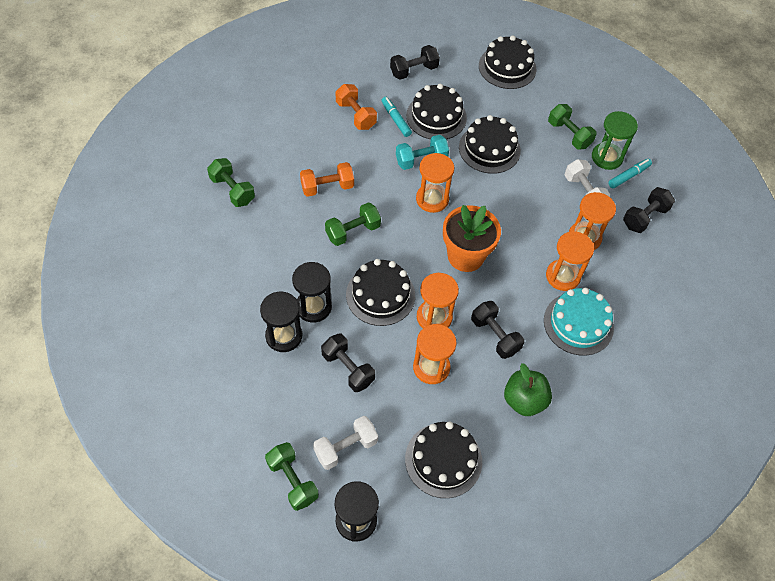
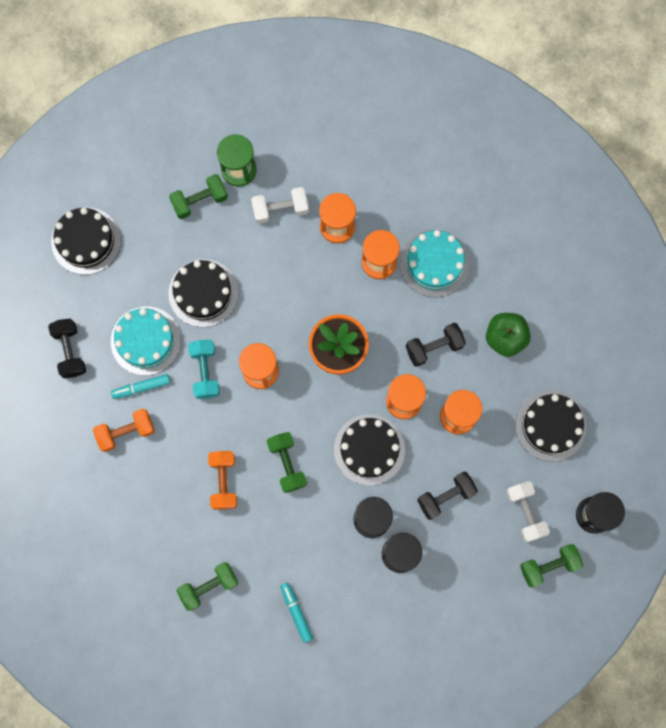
camera: 75 degrees left, 20 degrees up
black cake [406,84,467,139] -> turquoise cake [111,306,181,376]
turquoise marker [609,159,652,188] -> turquoise marker moved to [280,583,313,643]
black dumbbell [623,187,675,233] -> none

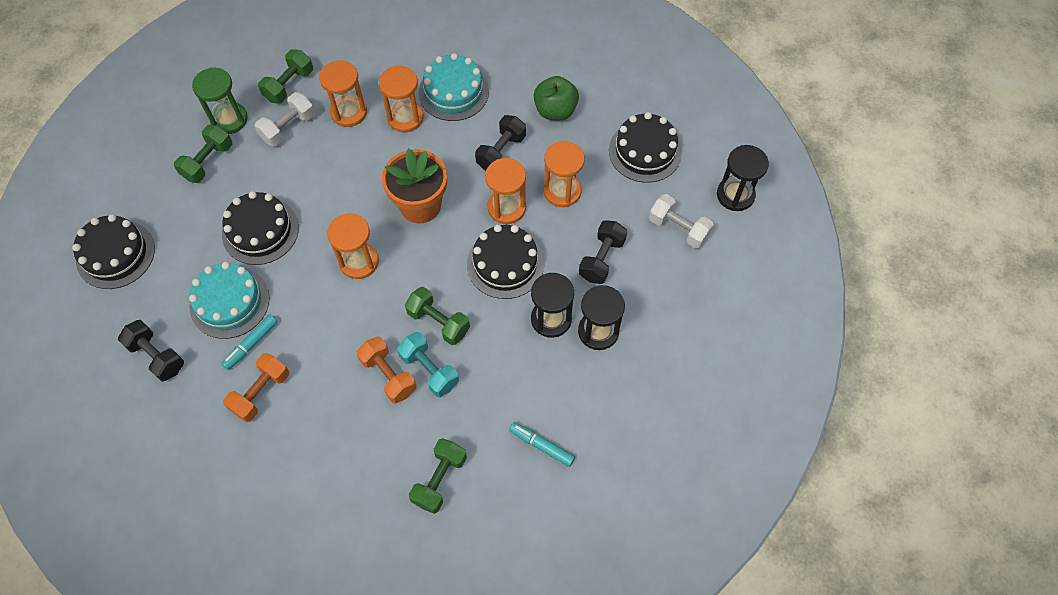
camera: 35 degrees left, 15 degrees down
turquoise dumbbell [188,340,220,399] -> turquoise dumbbell moved to [397,332,459,397]
green dumbbell [520,544,583,588] -> green dumbbell moved to [258,49,313,104]

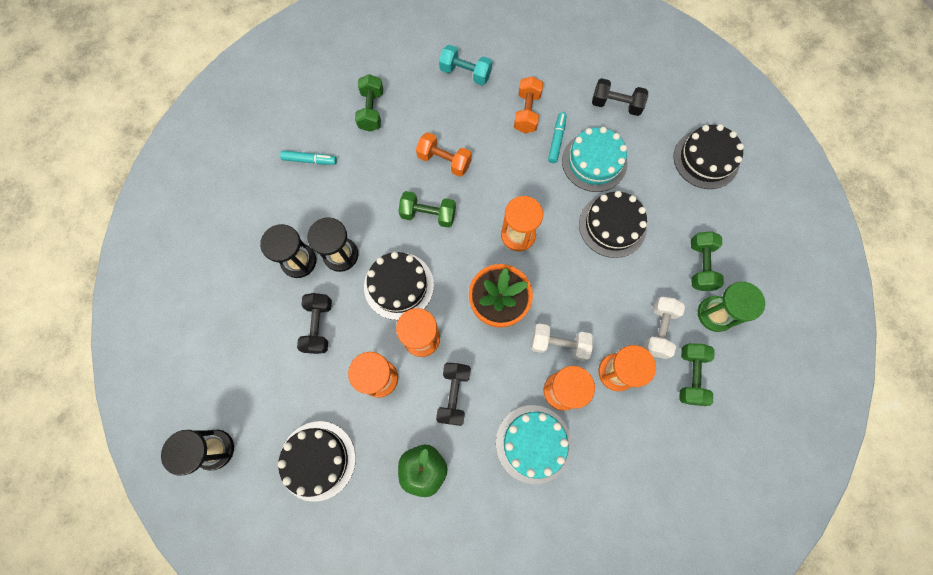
camera: 155 degrees right, 10 degrees up
turquoise dumbbell [397,332,459,397] -> turquoise dumbbell moved to [439,45,492,85]
white dumbbell [649,194,714,249] -> white dumbbell moved to [531,323,593,361]

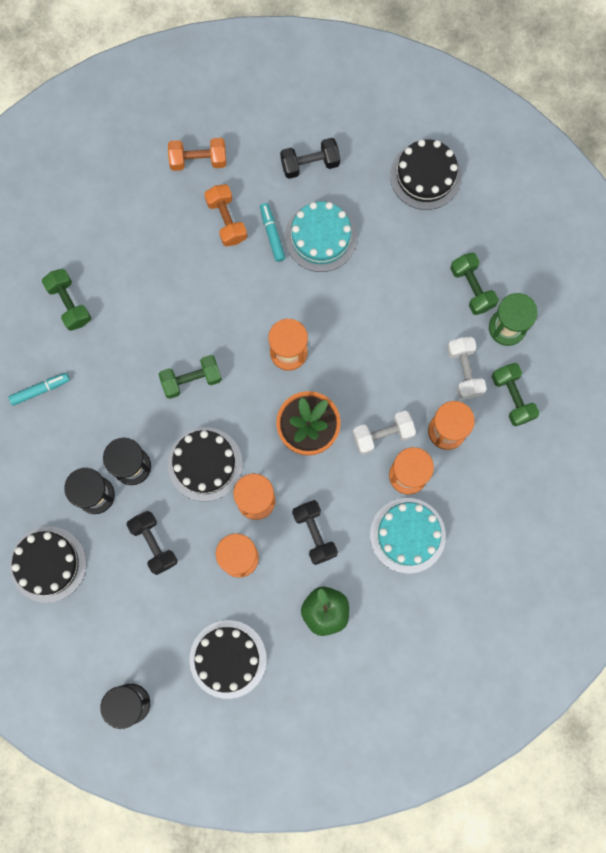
camera: 30 degrees left, 5 degrees up
orange dumbbell [416,132,472,177] -> orange dumbbell moved to [168,138,226,171]
turquoise dumbbell [439,45,492,85] -> none
black cake [579,191,647,258] -> black cake moved to [10,526,86,603]

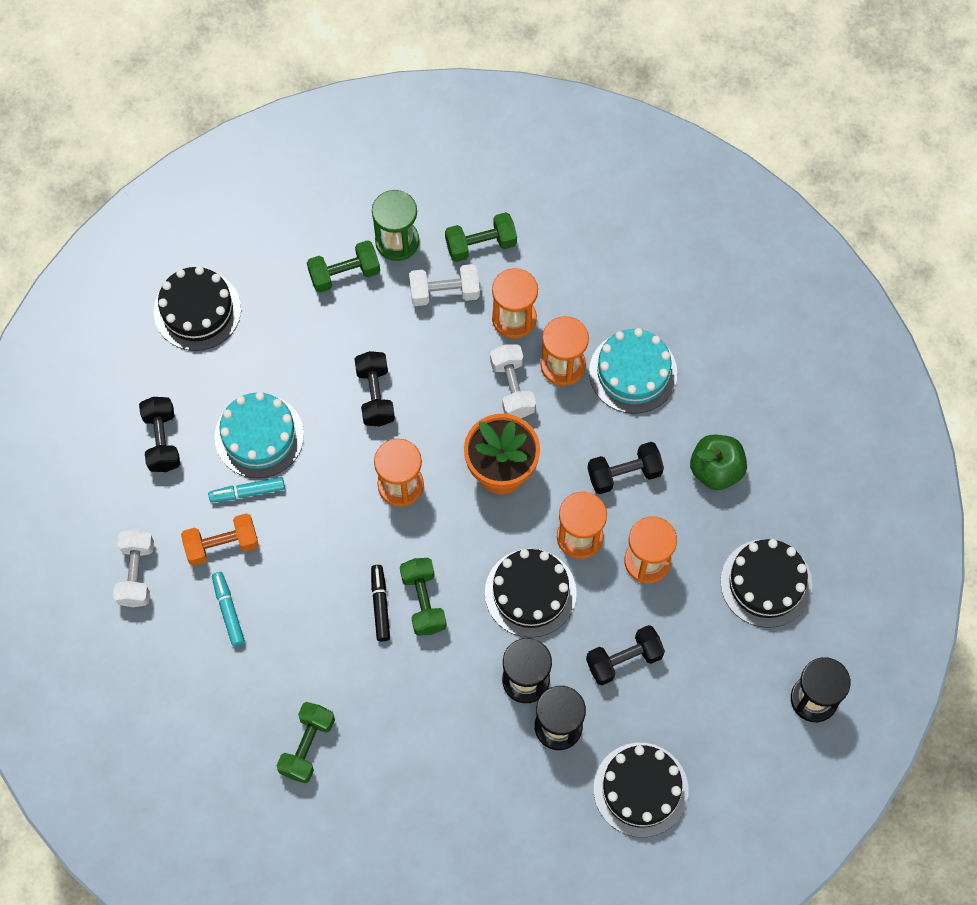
camera: 85 degrees left, 10 degrees down
turquoise marker [8,373,70,406] -> turquoise marker moved to [212,572,245,646]
green dumbbell [42,269,91,331] -> green dumbbell turned 45 degrees counterclockwise [276,702,335,783]
orange dumbbell [168,138,226,171] -> white dumbbell [113,530,154,607]
none -> black dumbbell [354,351,395,426]
none -> black marker [371,565,390,641]

